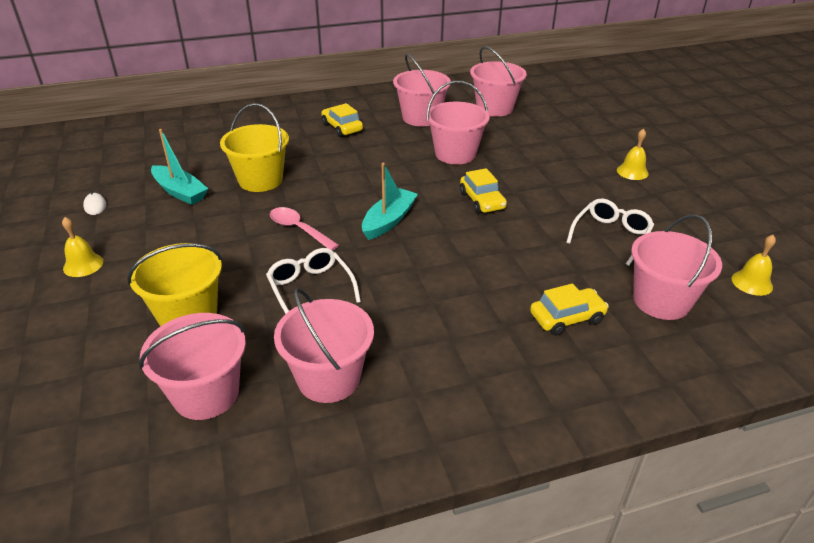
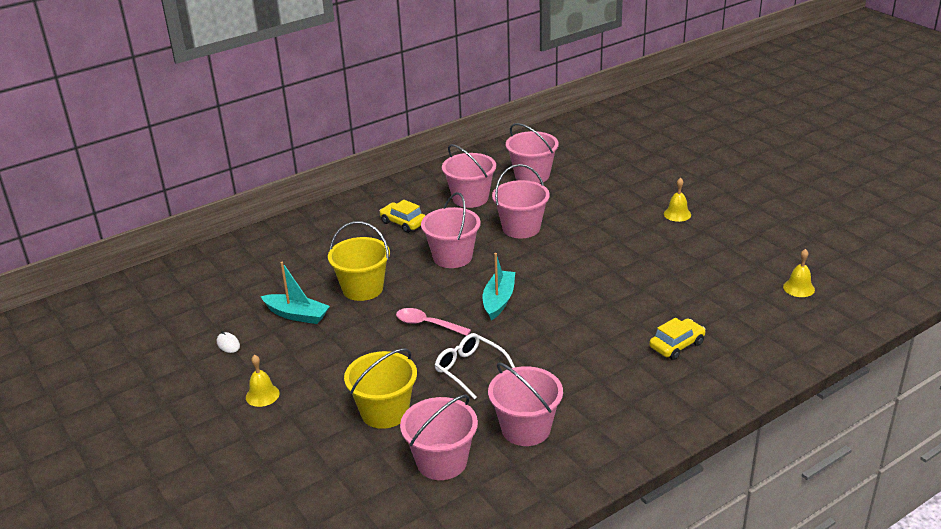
camera: 15 degrees left, 5 degrees down
yellow car [460,168,507,214] -> none
white glasses [566,198,654,266] -> none
pink bucket [631,214,722,320] -> pink bucket moved to [421,192,481,268]

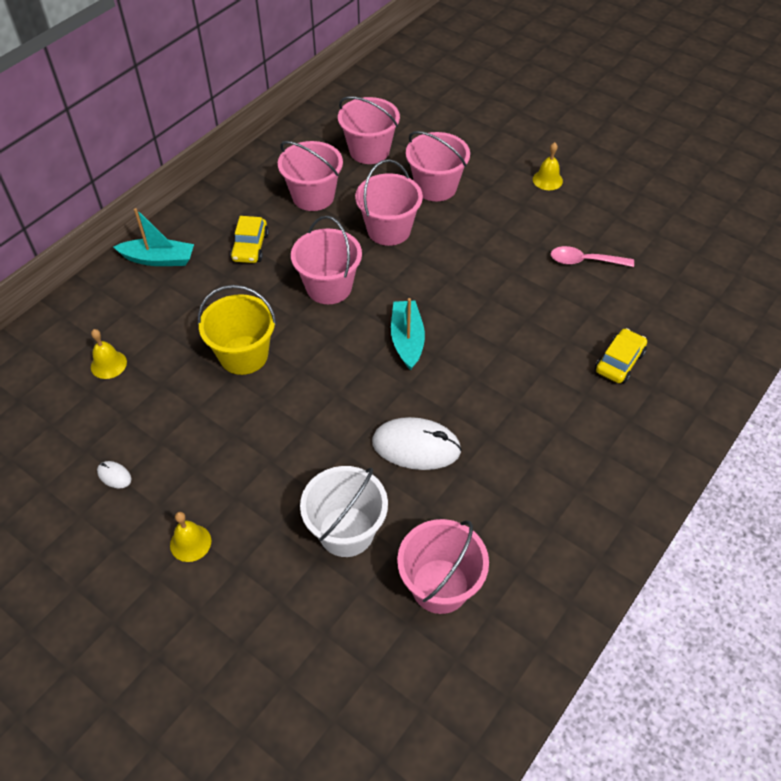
camera: 20 degrees left, 20 degrees up
turquoise boat [261,262,330,324] -> turquoise boat moved to [114,208,194,266]
yellow bucket [344,348,417,429] -> white bucket [300,466,388,557]
yellow car [380,200,426,233] -> yellow car turned 105 degrees counterclockwise [230,216,269,263]
pink spoon [396,308,471,336] -> pink spoon moved to [551,246,634,267]
white glasses [435,333,515,399] -> white mouse [372,417,462,470]
pink bucket [488,363,563,446] -> pink bucket moved to [406,131,470,201]
yellow bell [783,249,815,297] -> yellow bell moved to [91,329,127,379]

